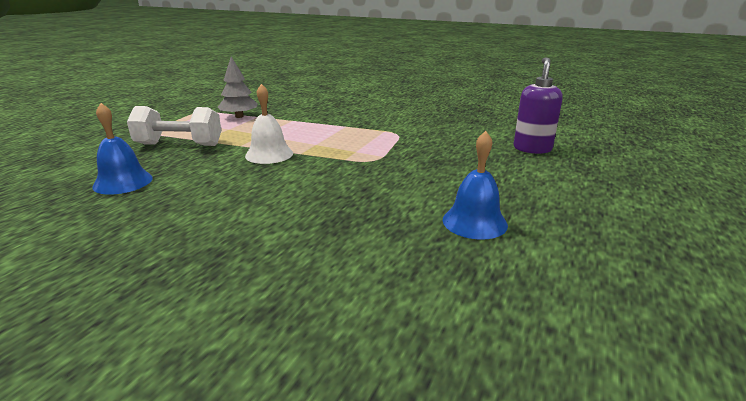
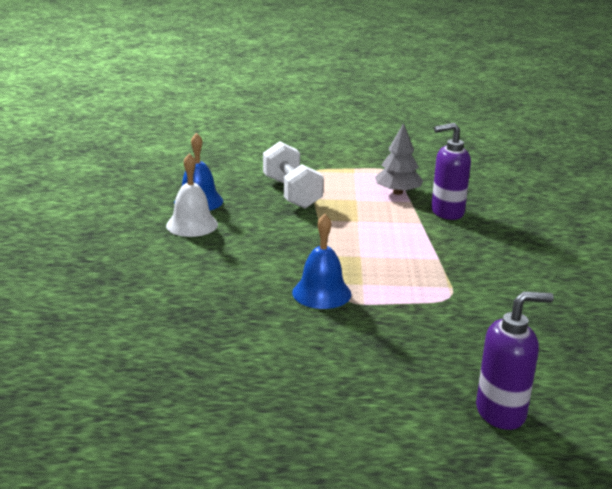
camera: 65 degrees right, 0 degrees up
white bell [245,84,293,164] -> white bell moved to [166,153,218,237]
blue bell [443,131,508,240] -> blue bell moved to [292,214,351,309]
none -> purple soap dispenser [431,123,471,220]

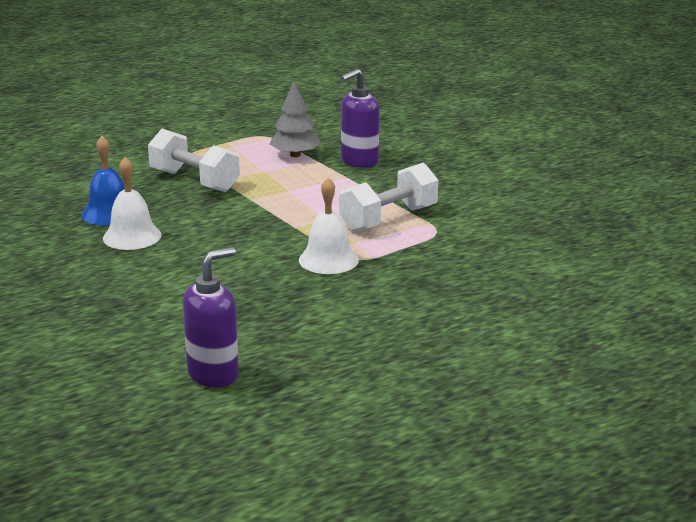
camera: 30 degrees left, 0 degrees up
blue bell [292,214,351,309] -> white bell [299,178,359,274]
purple soap dispenser [476,291,554,430] -> purple soap dispenser moved to [183,247,239,387]
none -> white dumbbell [339,163,438,232]

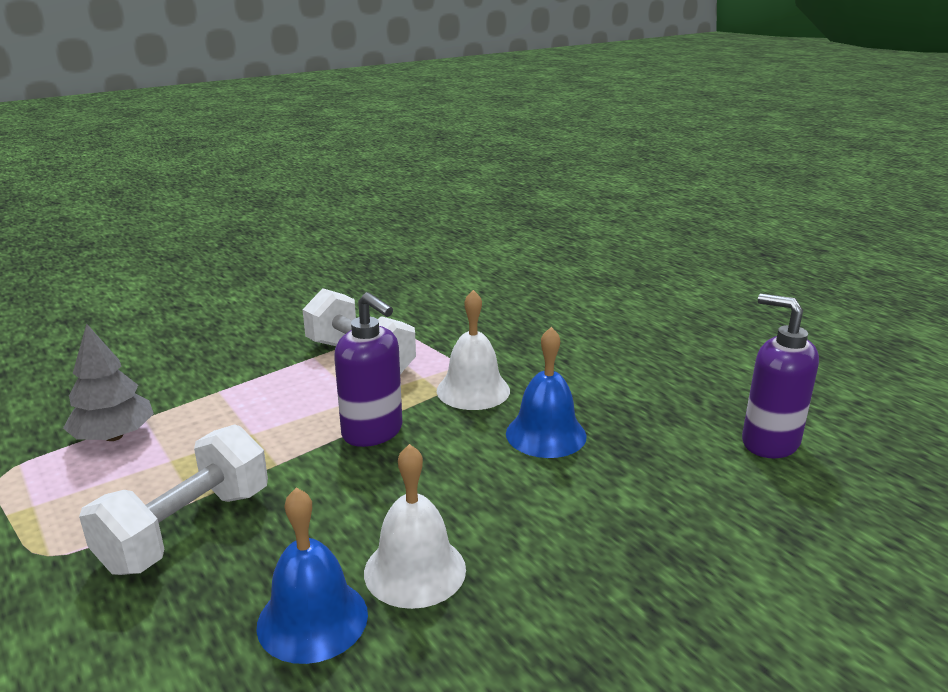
camera: 95 degrees left, 0 degrees up
purple soap dispenser [340,69,379,168] -> purple soap dispenser moved to [334,292,403,447]
none -> blue bell [506,327,587,458]

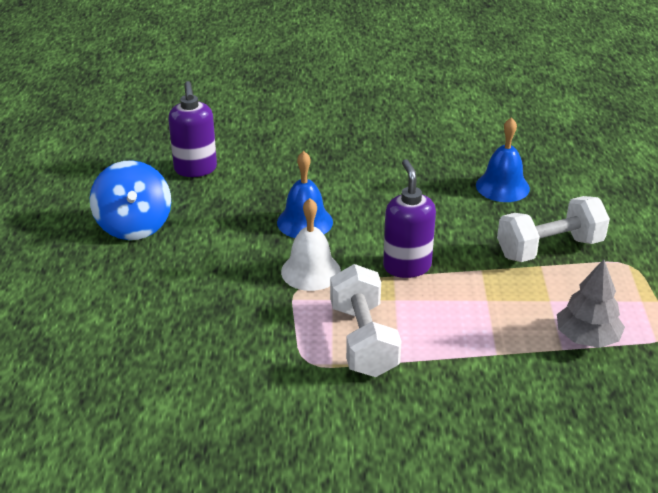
camera: 145 degrees left, 10 degrees up
white bell [364,444,466,609] -> none
none -> blue spinning top [90,160,171,240]

